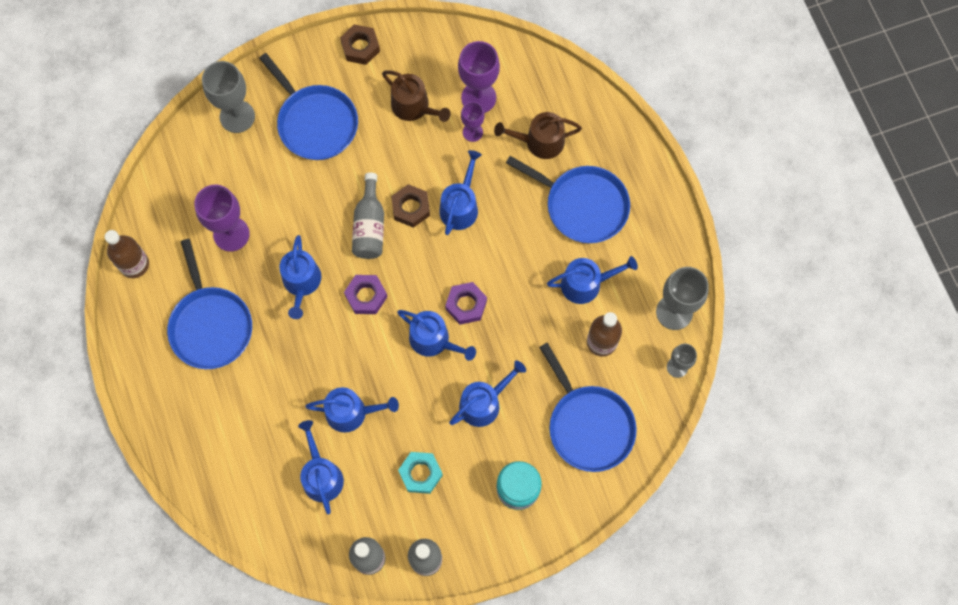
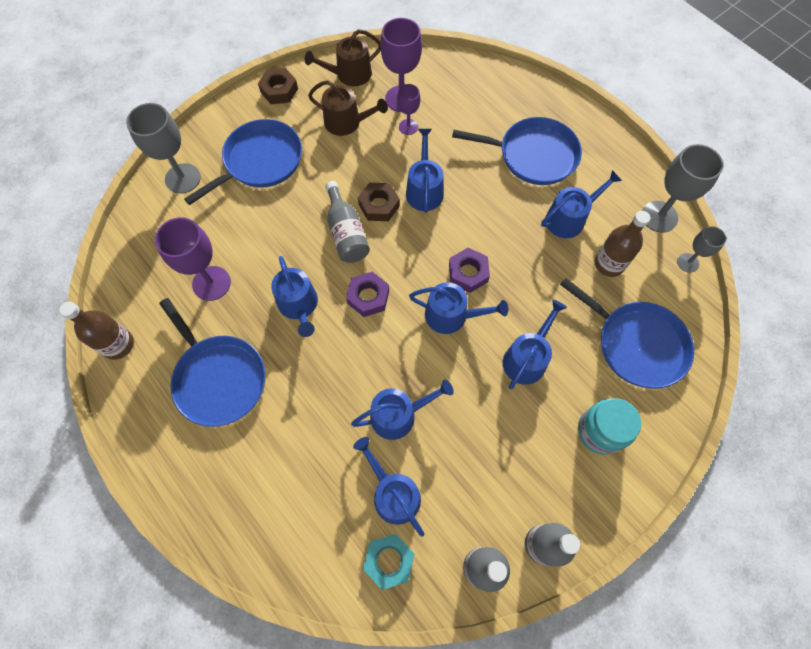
camera: 20 degrees left, 5 degrees down
blue pan [259,53,358,160] -> blue pan turned 75 degrees counterclockwise [184,119,302,205]
turquoise nut [398,452,443,494] -> turquoise nut moved to [363,534,415,590]
brown watering can [494,112,582,159] -> brown watering can moved to [305,29,381,86]

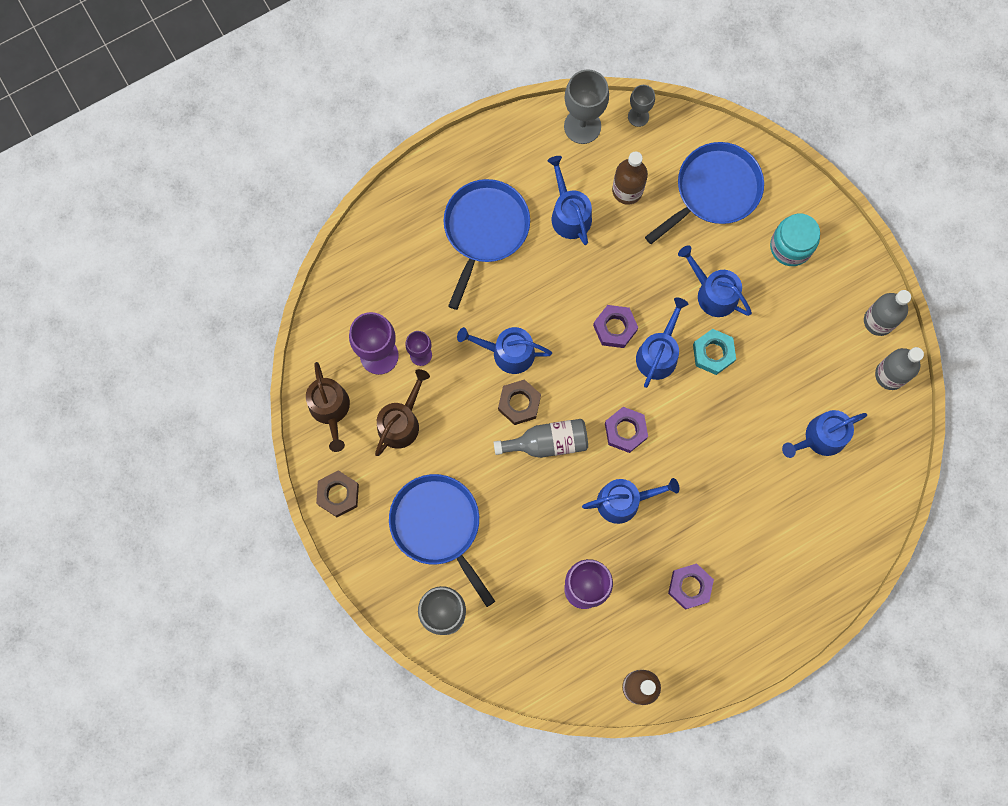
camera: 80 degrees left, 10 degrees up
blue pan [159,298,266,427] -> purple nut [668,563,714,610]
blue watering can [351,380,454,440] -> none
turquoise nut [363,534,415,590] -> turquoise nut moved to [693,329,736,375]

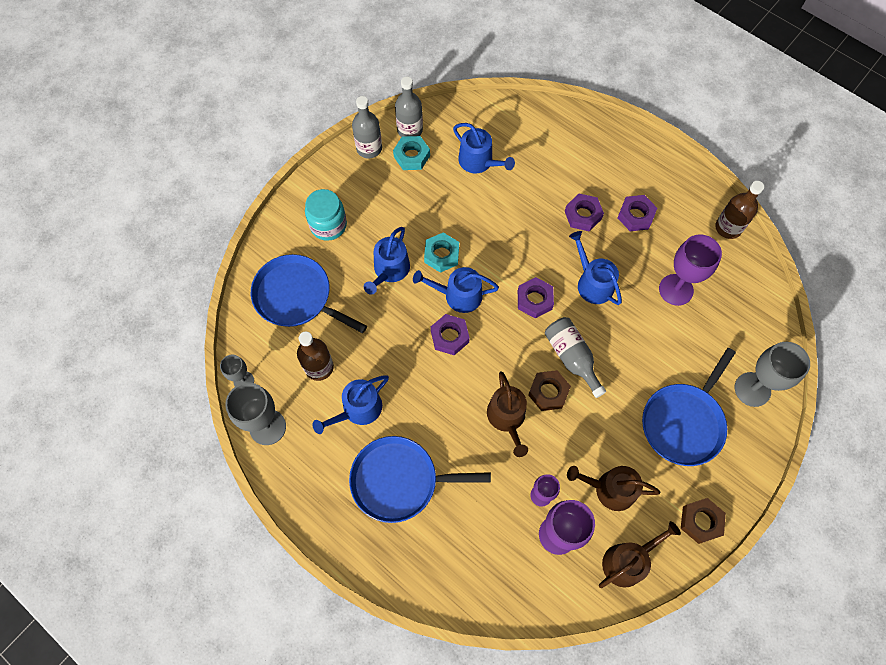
camera: 110 degrees left, 10 degrees down
blue watering can [457,327,552,374] -> brown watering can [487,371,528,457]
none -> turquoise nut [393,136,430,170]
none -> purple nut [565,194,604,231]

